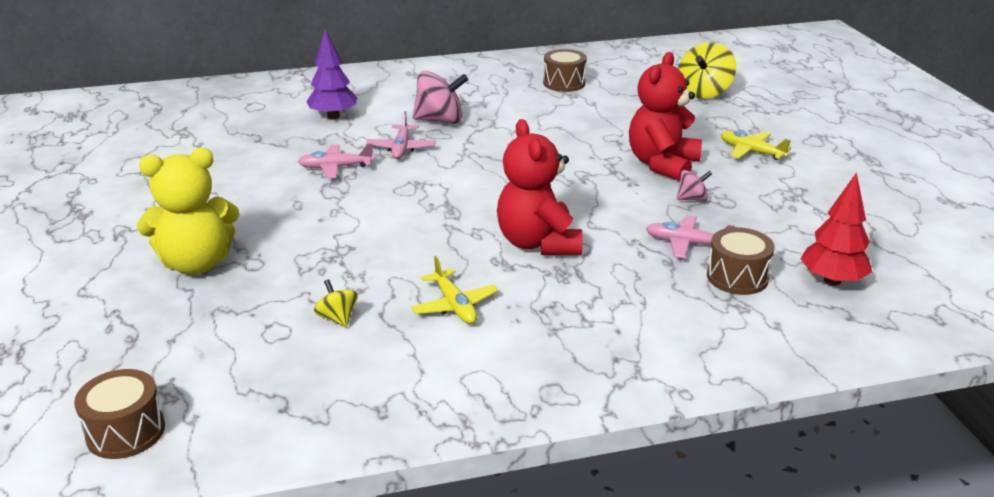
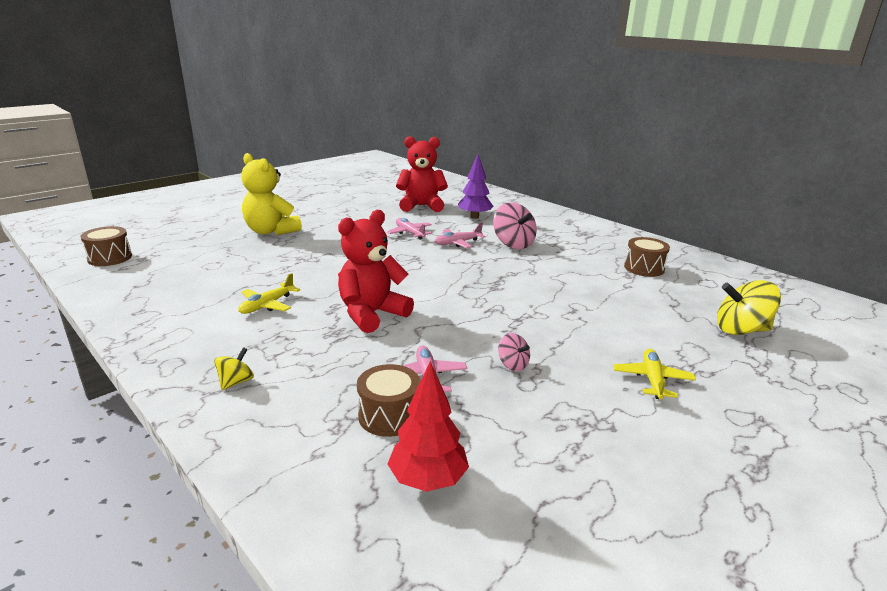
camera: 60 degrees right, 5 degrees down
yellow spinning top [314,279,358,327] -> yellow spinning top moved to [214,347,254,390]
red teddy bear [629,52,702,181] -> red teddy bear moved to [396,136,448,212]

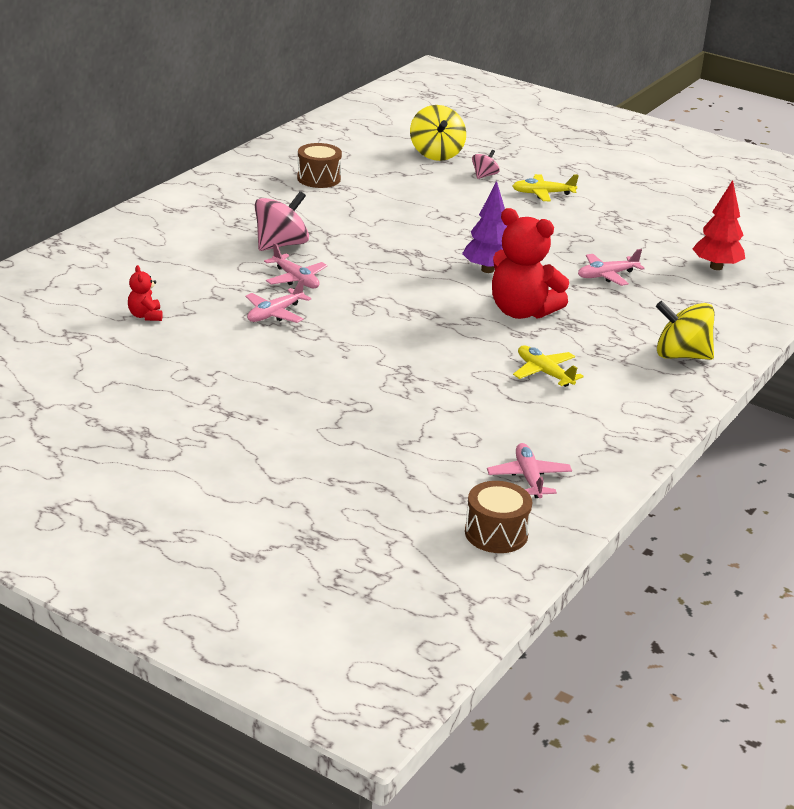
camera: 105 degrees left, 5 degrees up
yellow spinning top [214,347,254,390] -> yellow spinning top [656,301,714,360], size x1.90
yellow plane [238,273,300,314] -> yellow plane turned 150 degrees counterclockwise [513,346,584,387]
yellow teddy bear [241,153,302,235] -> none
brown drum [357,364,420,437] -> none
red teddy bear [396,136,448,212] -> red teddy bear [128,265,162,321], size x0.45
purple tree [458,154,493,219] -> purple tree moved to [462,181,507,273]
pink spinning top [498,333,530,371] -> pink spinning top moved to [472,150,500,179]
none -> pink plane [487,443,572,498]

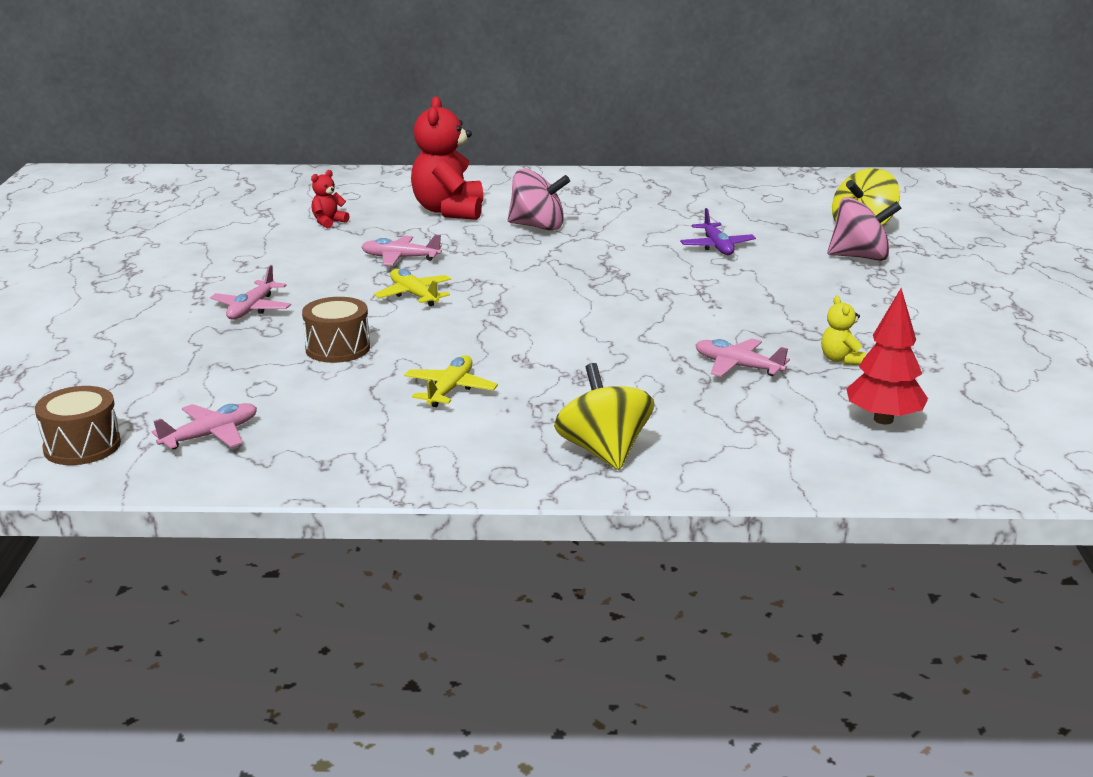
camera: 60 degrees right, 5 degrees down
pink plane [264,243,327,288] -> pink plane moved to [210,265,291,320]
brown drum [297,143,342,188] -> brown drum moved to [302,297,370,363]
purple tree [462,181,507,273] -> none
pink spinning top [472,150,500,179] -> pink spinning top [827,197,902,261], size x1.90
red teddy bear [492,208,569,319] -> red teddy bear moved to [411,96,483,220]
yellow plane [512,174,579,201] -> yellow plane moved to [374,269,451,306]
none -> purple plane [680,208,756,255]
none -> yellow teddy bear [821,296,866,365]

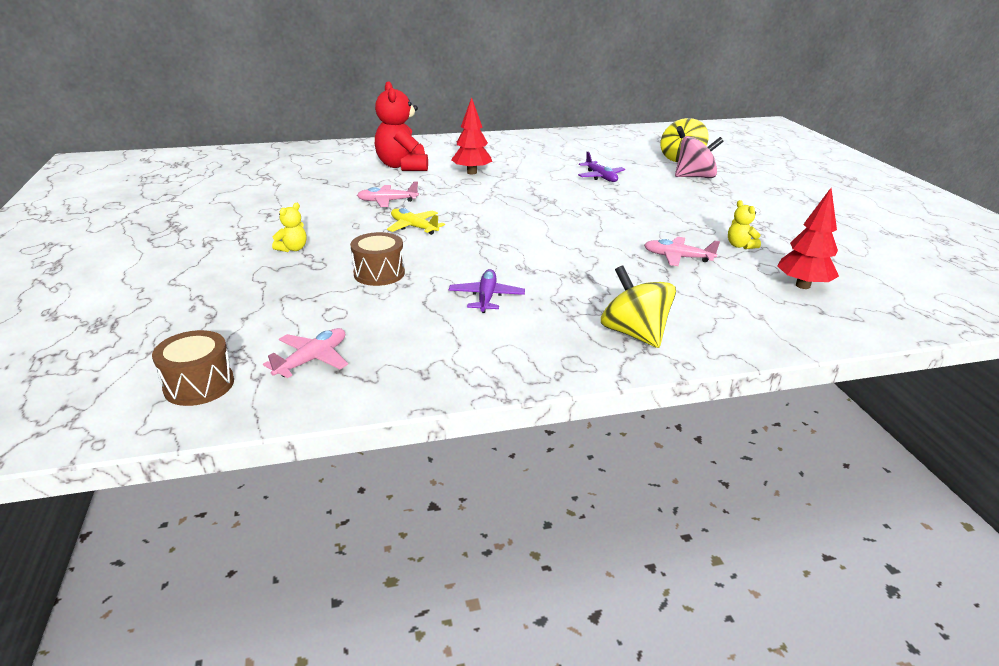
camera: 15 degrees left, 5 degrees up
pink plane [210,265,291,320] -> yellow teddy bear [272,203,306,252]
red teddy bear [311,170,350,229] -> none
yellow plane [404,355,498,407] -> purple plane [449,269,525,313]
pink spinning top [508,169,570,231] -> red tree [451,97,492,174]

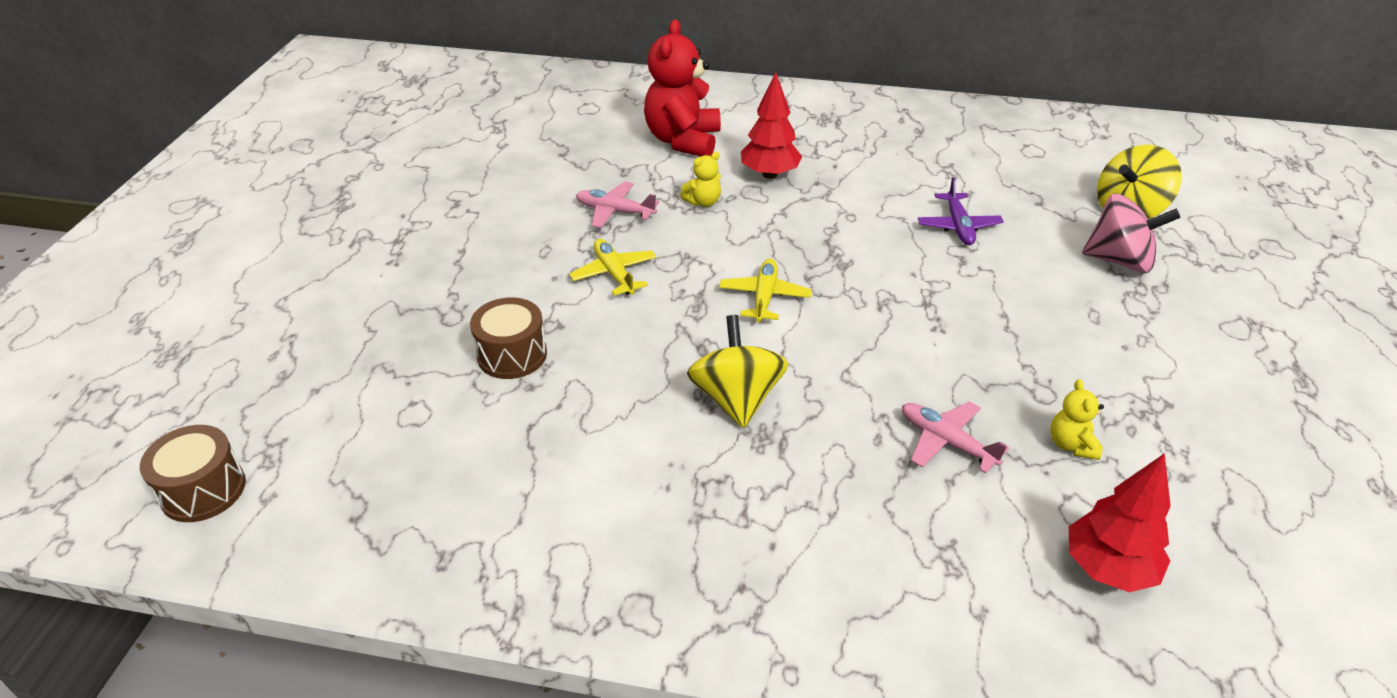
camera: 25 degrees right, 10 degrees up
pink plane [263,328,348,378] -> none
yellow teddy bear [272,203,306,252] -> yellow teddy bear moved to [680,152,721,207]
purple plane [449,269,525,313] -> none
yellow spinning top [601,266,676,348] -> yellow spinning top moved to [687,315,788,428]
none -> yellow plane [719,258,812,322]

